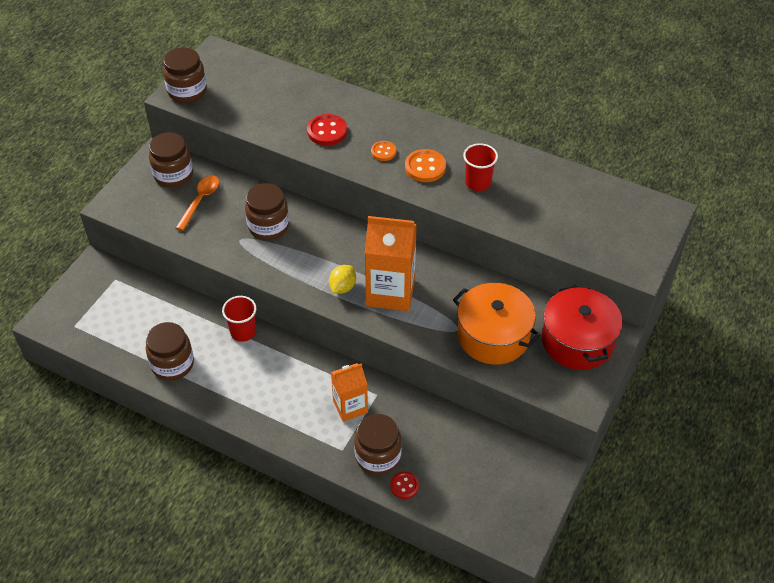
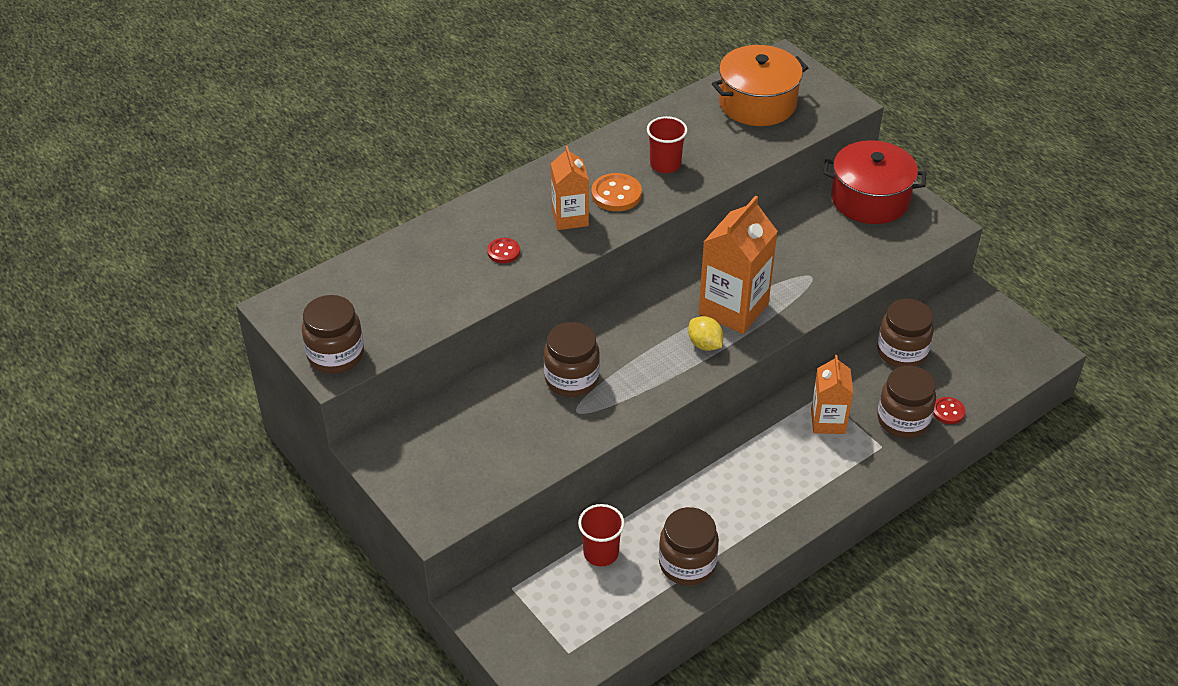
camera: 65 degrees left, 5 degrees down
brown jar [149,132,193,188] -> brown jar moved to [877,299,934,367]
orange spoon [176,175,219,231] -> none
red cup [222,296,257,342] -> red cup moved to [578,504,625,566]
red button [307,114,347,145] -> red button [487,238,520,263], size x0.63
orange button [371,141,397,161] -> orange carton [551,146,589,230]
orange pot [453,283,540,365] -> orange pot moved to [712,45,808,126]

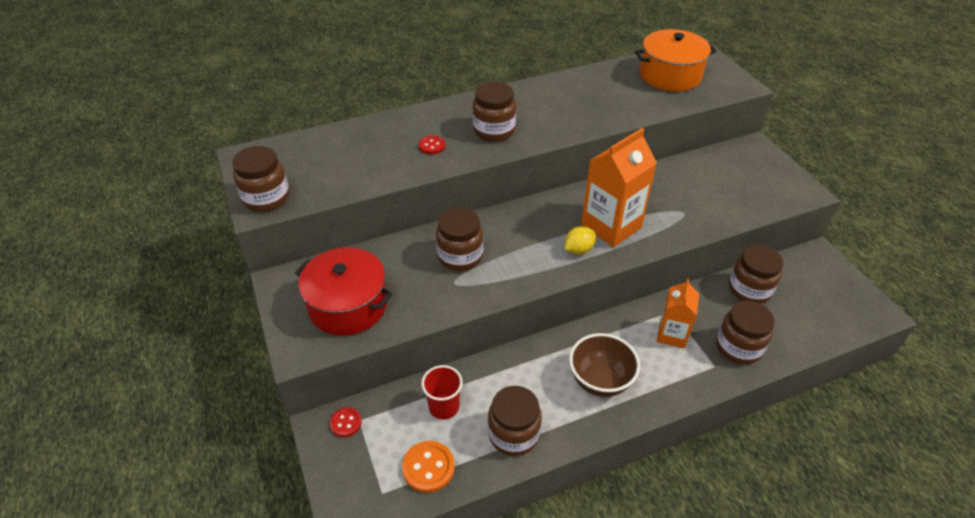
camera: 15 degrees right, 0 degrees up
orange carton [551,146,589,230] -> brown jar [472,82,516,142]
orange button [591,173,642,211] -> orange button moved to [402,441,455,493]
red cup [647,116,687,173] -> none
yellow lemon [688,316,724,351] -> yellow lemon turned 75 degrees clockwise [565,226,596,254]
red pot [823,140,926,224] -> red pot moved to [295,247,393,336]
red button [933,397,965,424] -> red button moved to [330,408,362,437]
none -> brown bowl [569,333,640,397]

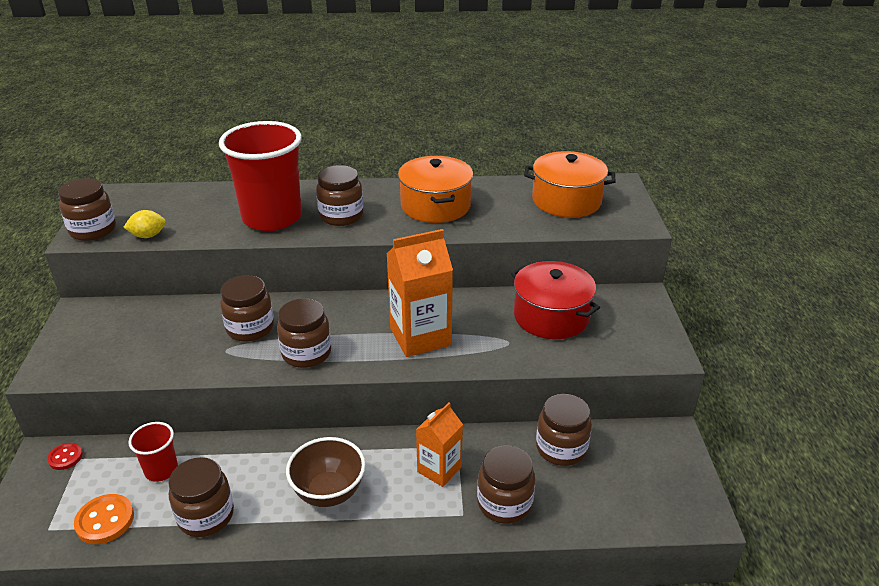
camera: 20 degrees right, 10 degrees down
red pot [295,247,393,336] -> red pot moved to [511,261,600,339]
red button [419,135,445,154] -> red cup [219,121,302,231]
yellow lemon [565,226,596,254] -> yellow lemon moved to [123,210,166,238]
none -> brown jar [277,298,331,368]
none -> orange pot [398,156,473,223]

